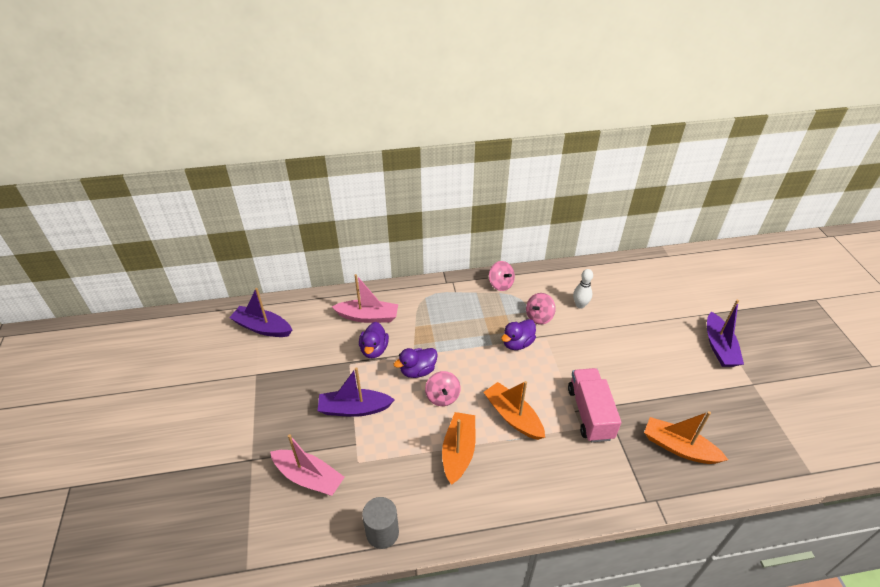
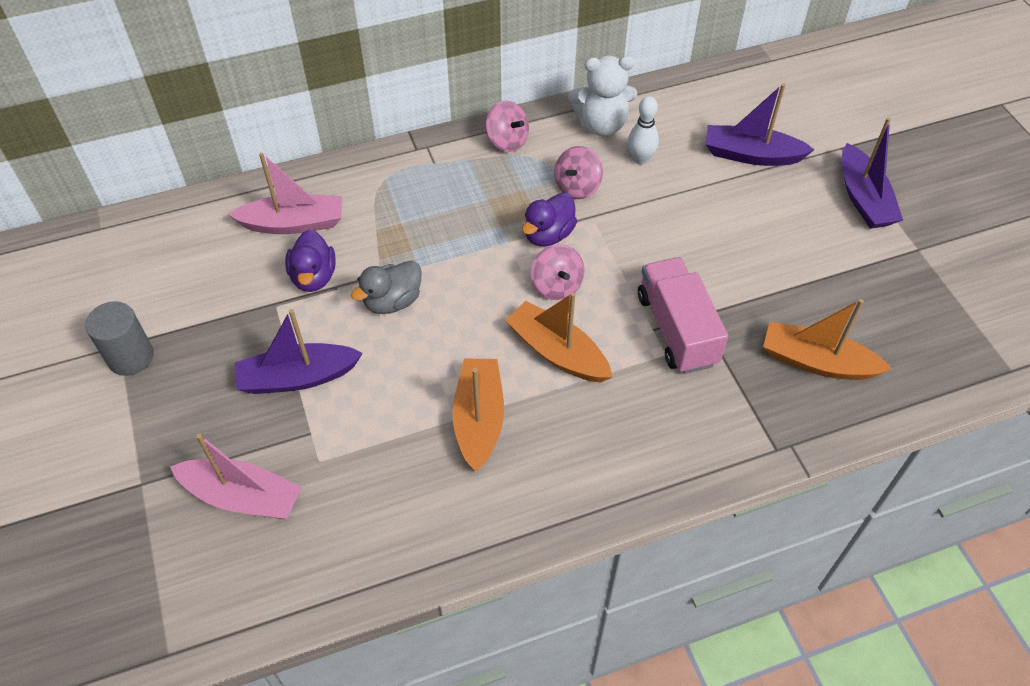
camera: 10 degrees left, 10 degrees up
purple boat [229,288,292,337] -> purple boat moved to [705,83,815,166]
grey cylinder [362,497,399,549] -> grey cylinder moved to [85,301,154,376]
purple duck [394,348,438,378] -> grey duck [351,261,421,314]
pink spinning top [425,371,460,406] -> pink spinning top moved to [531,244,585,300]
none -> white teddy bear [569,55,637,136]

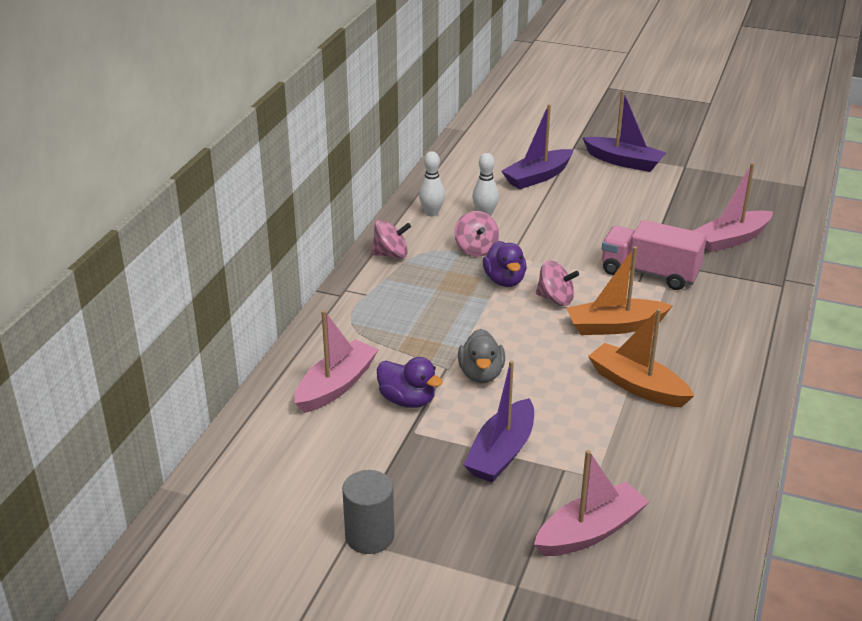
camera: 50 degrees left, 20 degrees down
white teddy bear [569,55,637,136] -> white bowling pin [419,151,445,216]
orange boat [763,299,892,380] -> pink boat [693,163,773,252]

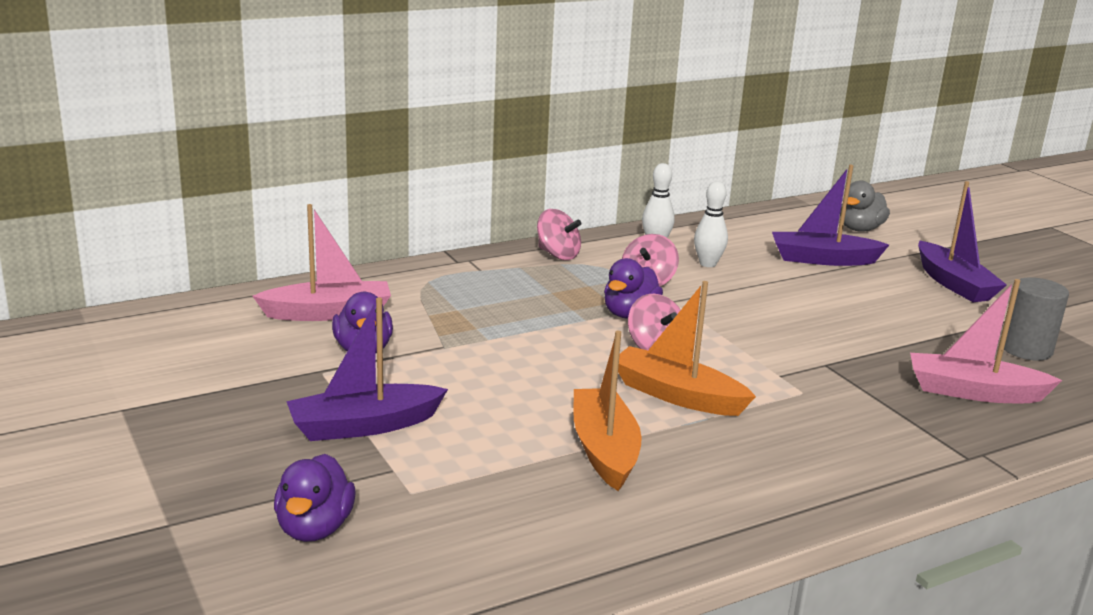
camera: 40 degrees right, 10 degrees down
grey cylinder [342,470,395,554] -> grey cylinder moved to [1004,277,1069,361]
grey duck [458,329,505,383] -> grey duck moved to [840,180,890,232]
pink boat [534,450,649,556] -> purple duck [274,454,356,542]
pink truck [602,220,707,290] -> none

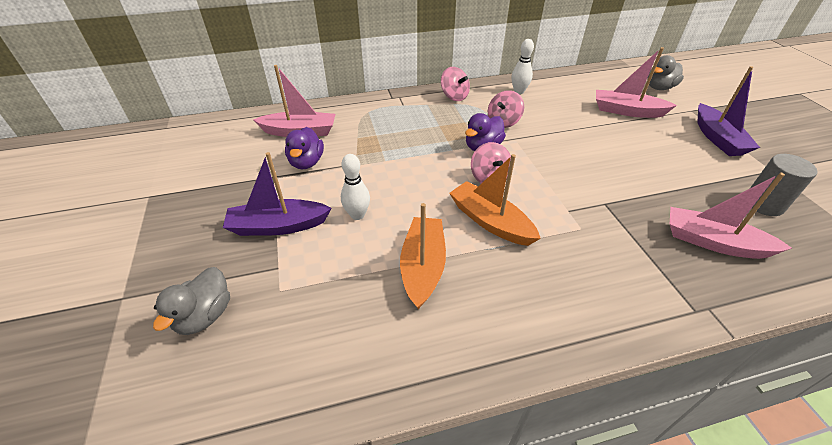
camera: 15 degrees right, 20 degrees up
purple duck [274,454,356,542] -> grey duck [153,267,230,335]
white bowling pin [694,181,728,267] -> white bowling pin moved to [341,154,370,220]
purple boat [772,165,889,266] -> pink boat [596,47,677,118]

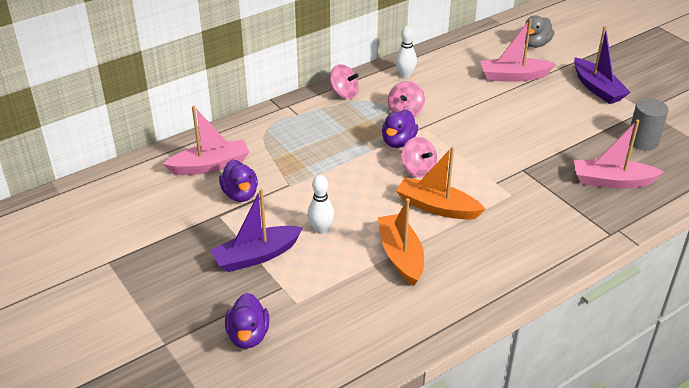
camera: 20 degrees left, 5 degrees down
grey duck [153,267,230,335] -> purple duck [225,293,269,349]

